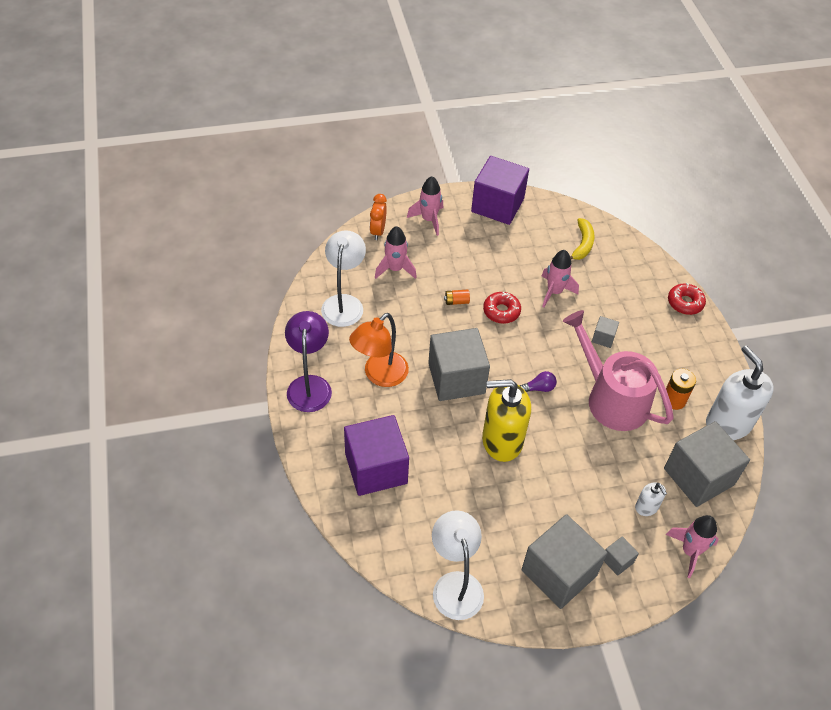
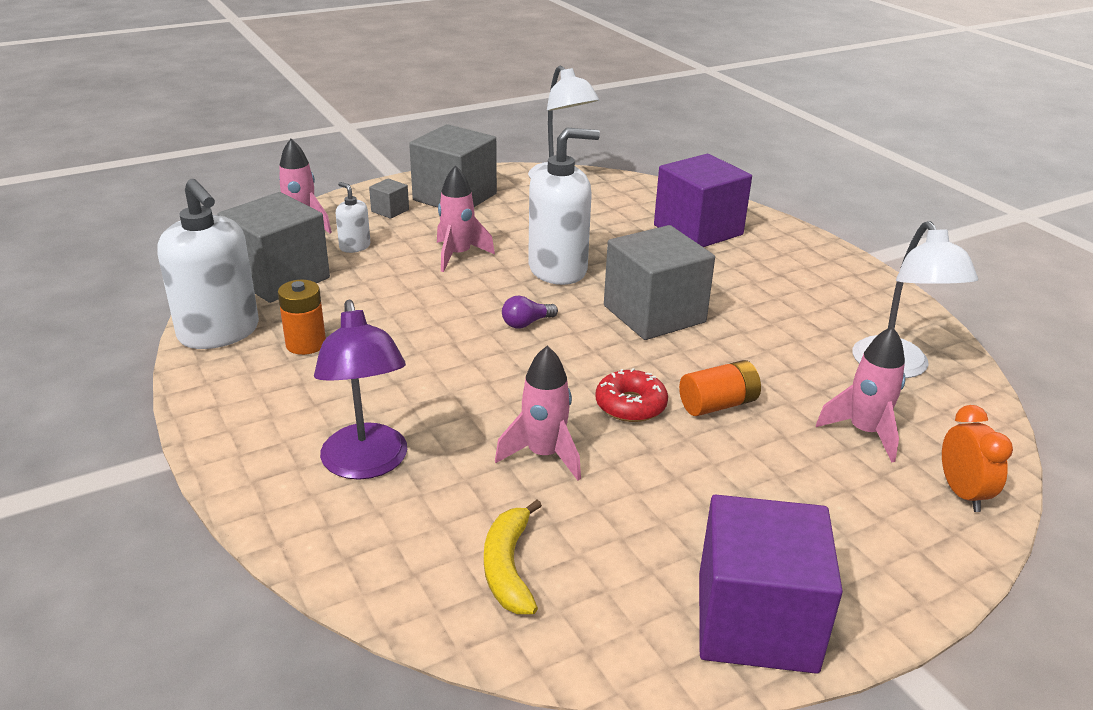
camera: 165 degrees right, 20 degrees down
purple lamp [285,311,332,412] -> purple lamp moved to [314,299,407,480]
orange lamp [349,313,409,387] -> none
pink rocket [407,176,443,236] -> pink rocket moved to [437,165,495,272]
orange battery [444,289,470,305] -> orange battery [679,360,761,416], size x1.58
yellow soap dispenser [482,379,531,462] -> white soap dispenser [528,127,600,285]
pink watering can [563,310,674,431] -> none
grey cube [592,316,619,348] -> none
red donut [668,283,706,315] -> none

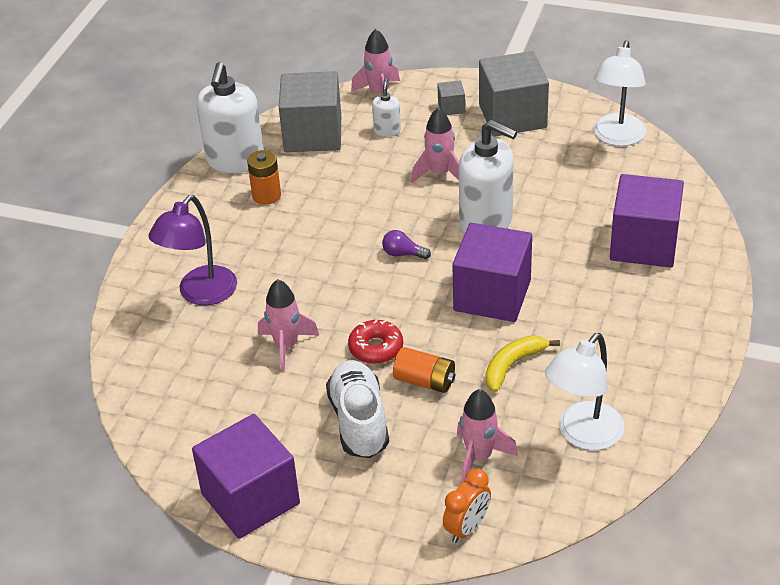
camera: 50 degrees right, 10 degrees up
yellow banana [484,500,542,614] -> yellow banana moved to [486,336,560,392]
grey cube [604,225,715,340] -> purple cube [452,223,532,322]
none -> white shoe [326,360,389,458]

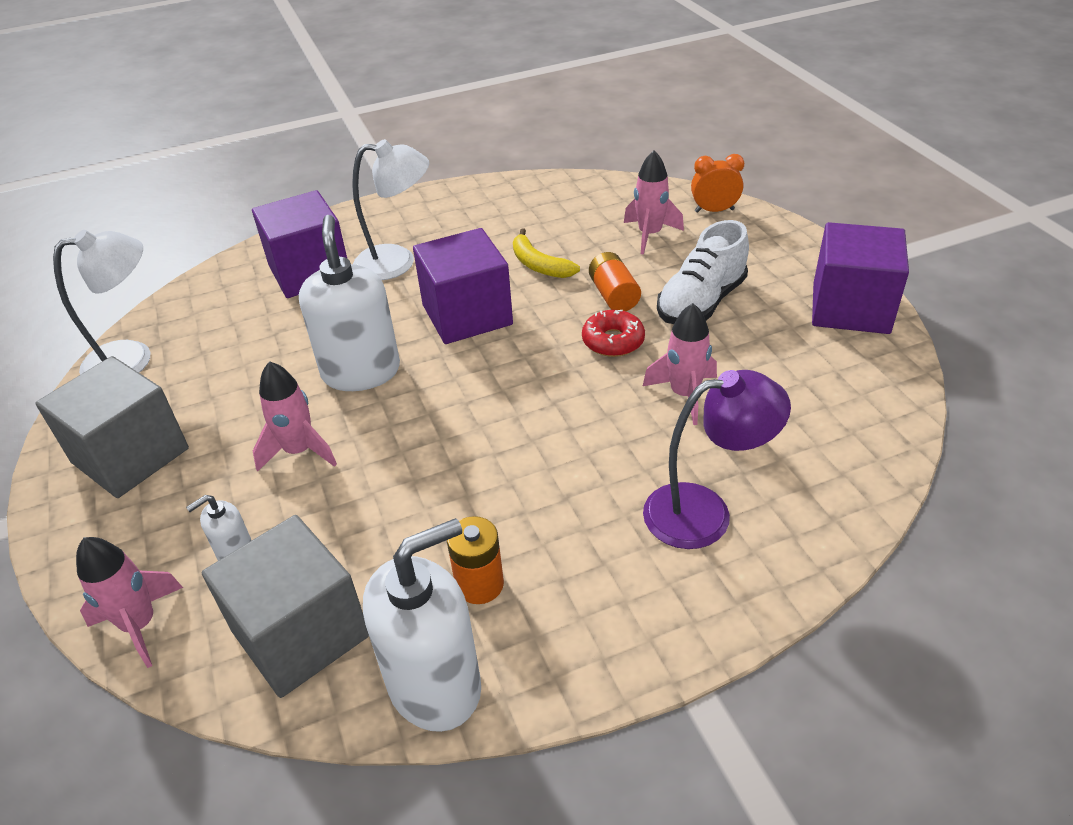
camera: 130 degrees left, 0 degrees up
purple light bulb [382,230,431,259] -> none
grey cube [438,80,465,115] -> none
yellow banana [486,336,560,392] -> yellow banana turned 45 degrees clockwise [513,228,580,278]
white lamp [545,333,625,450] -> white lamp moved to [352,139,429,280]

